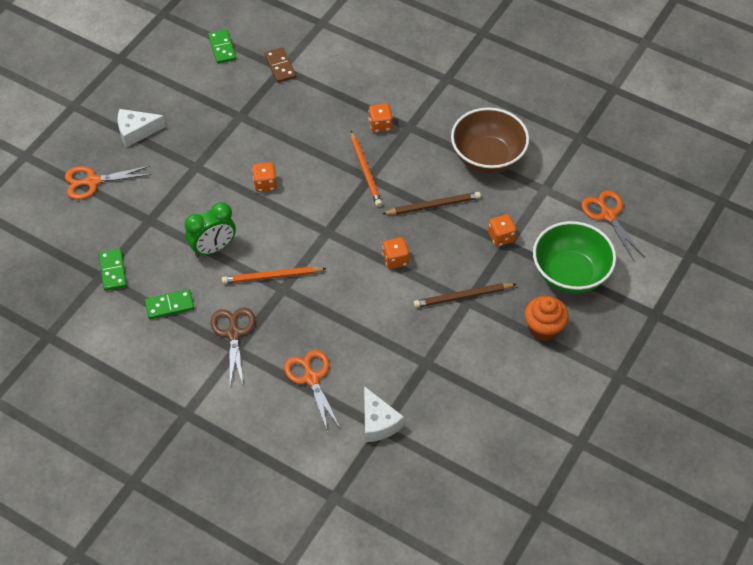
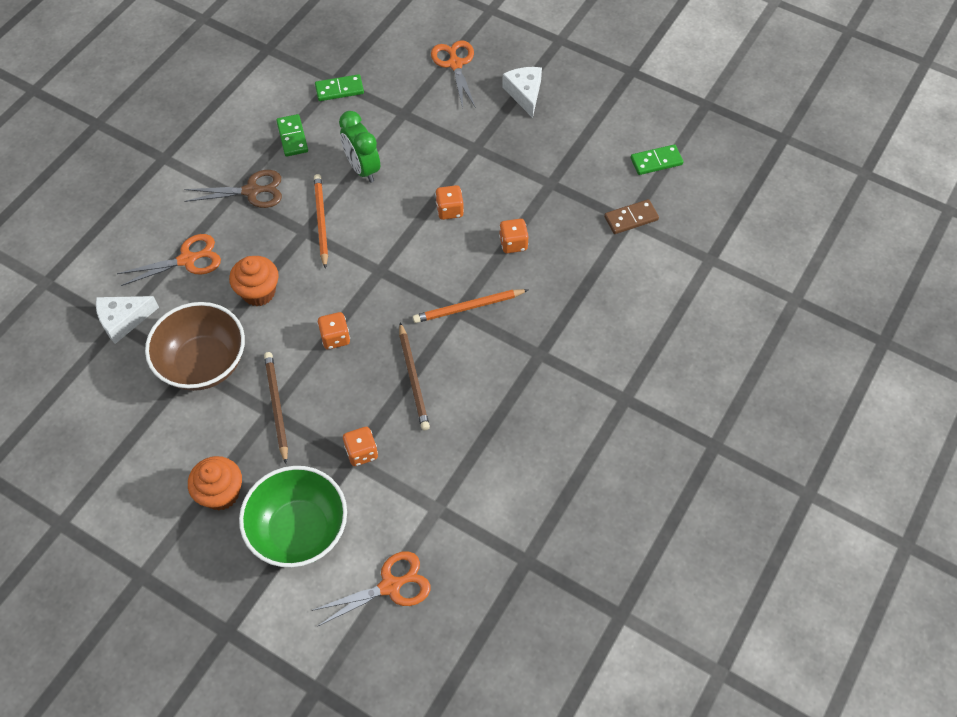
camera: 90 degrees right, 5 degrees up
orange dice [368,104,393,133] -> orange dice moved to [499,219,529,253]
brown bowl [451,107,529,173] -> brown bowl moved to [145,302,245,391]
none -> orange cupcake [229,256,279,306]

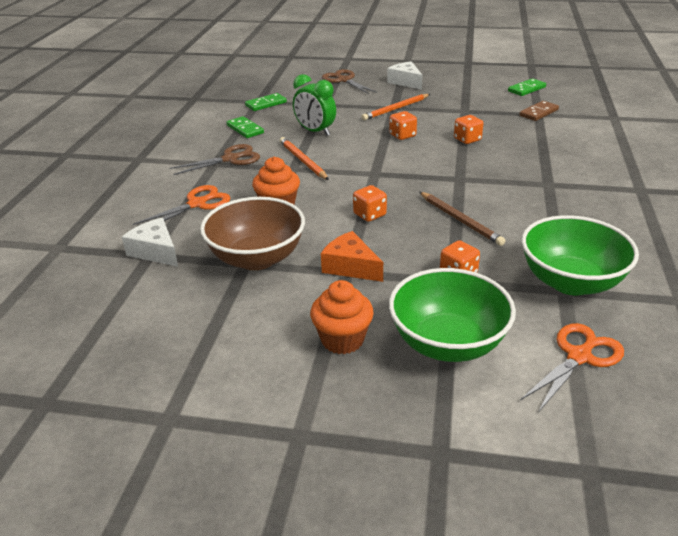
camera: 20 degrees left, 25 degrees down
white cheese [96,296,159,344] -> white cheese turned 90 degrees clockwise [122,218,178,267]
brown pencil [264,352,288,464] -> orange cheese [321,231,383,282]
orange pencil [413,289,528,323] -> orange pencil moved to [361,94,430,120]
orange scissors [431,40,476,108] -> brown scissors [322,69,377,94]
none -> green bowl [522,215,639,295]

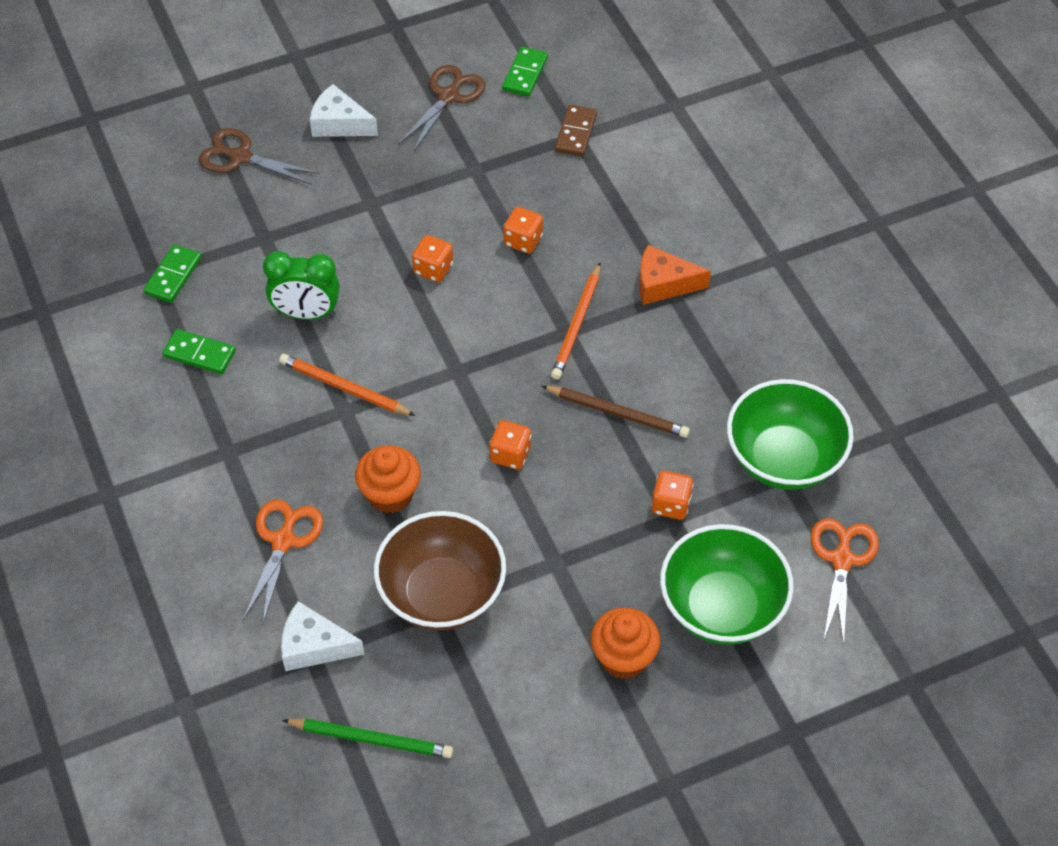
camera: 35 degrees left, 20 degrees up
brown scissors [170,144,260,175] -> brown scissors moved to [399,65,486,151]
orange cheese [321,231,383,282] -> orange cheese moved to [639,245,711,305]
orange pencil [361,94,430,120] -> orange pencil moved to [551,263,601,380]
none -> green pencil [282,718,453,758]

